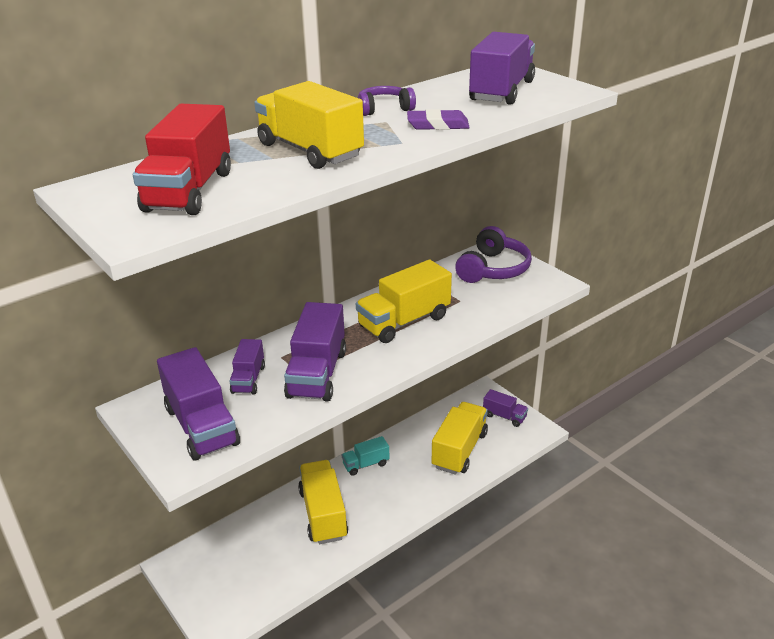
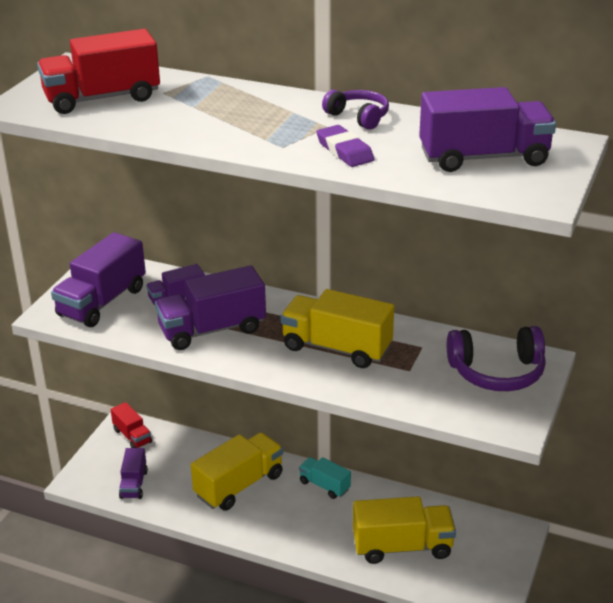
camera: 60 degrees right, 0 degrees up
yellow truck [254,81,364,169] -> none
purple truck [483,389,528,427] -> purple truck moved to [119,448,148,499]
none -> red truck [111,402,152,448]

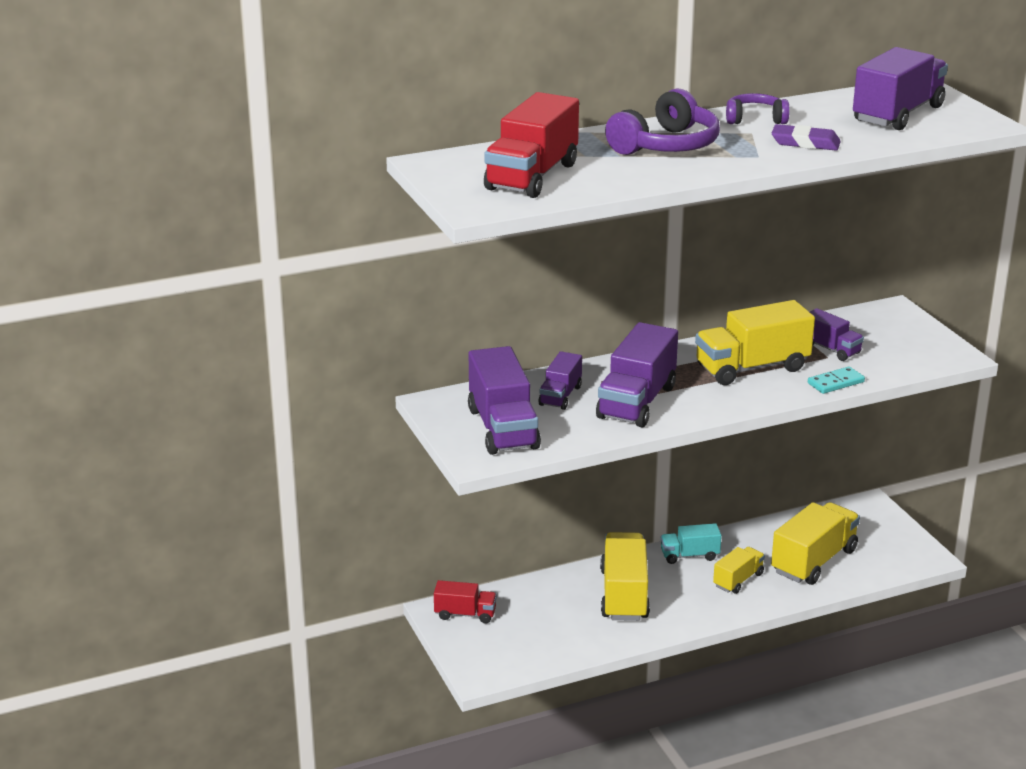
camera: 45 degrees left, 5 degrees down
purple truck [119,448,148,499] -> purple truck moved to [810,308,864,361]
purple headphones [447,326,546,391] -> purple headphones moved to [605,88,720,155]
none -> yellow truck [713,547,765,594]
none -> turquoise domino [808,366,865,394]

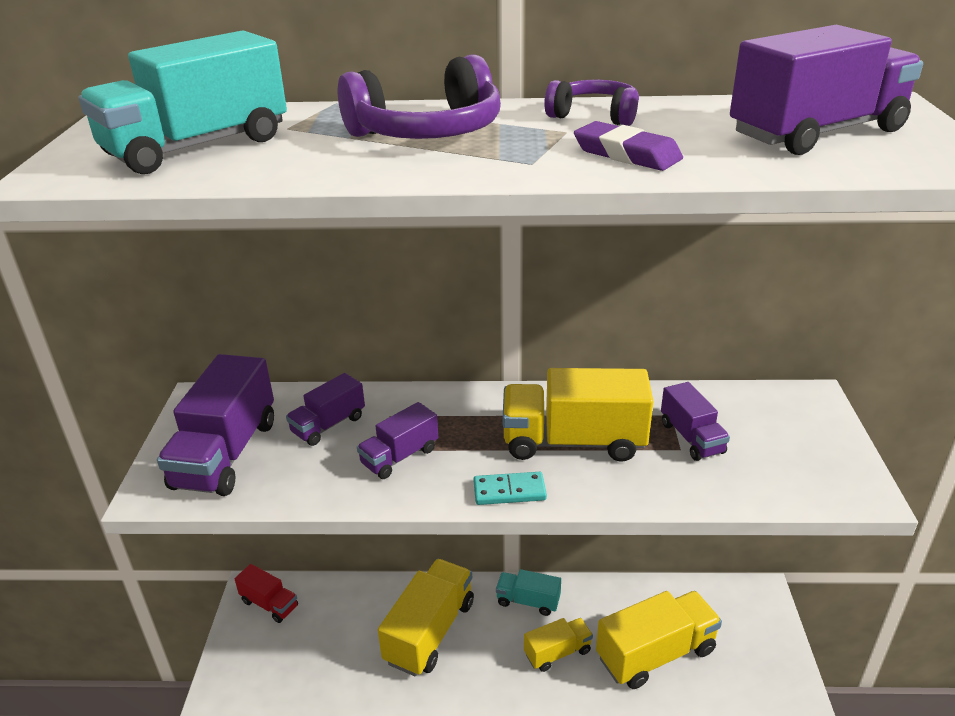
camera: 25 degrees right, 5 degrees up
red truck [484,92,579,198] -> turquoise truck [79,30,287,174]
purple truck [596,322,678,427] -> purple truck [357,402,438,479], size x0.56
turquoise domino [808,366,865,394] -> turquoise domino moved to [473,472,547,505]

